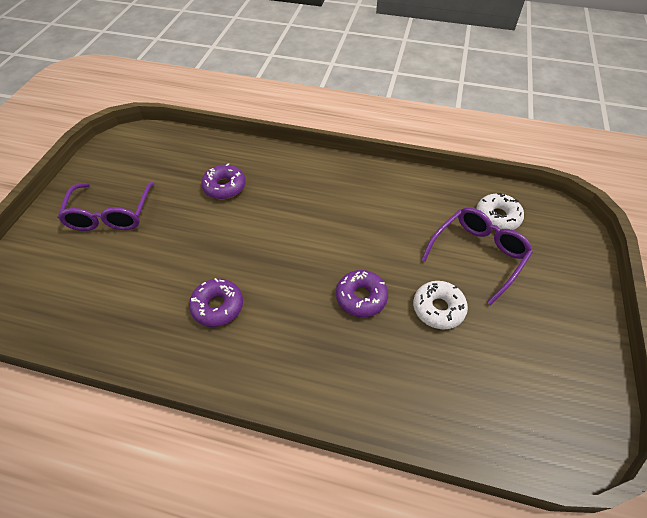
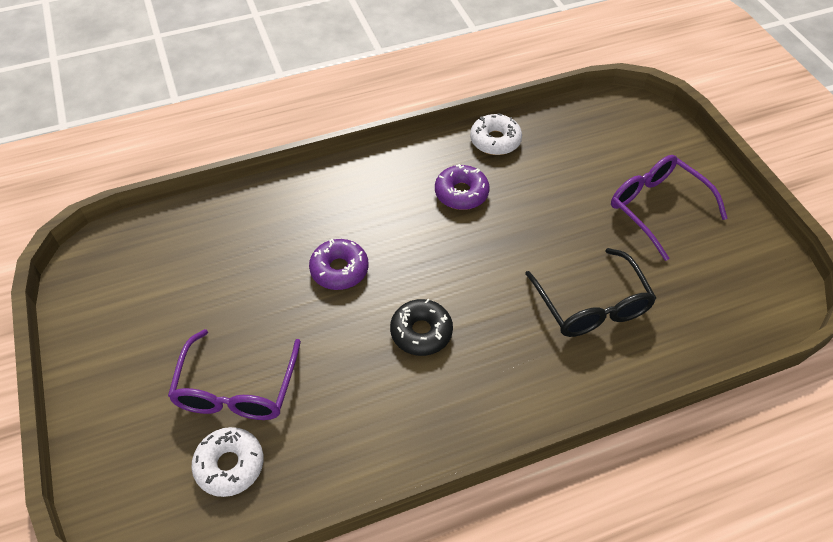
camera: 145 degrees right, 0 degrees up
purple donut [201,163,246,199] -> black glasses [525,248,656,337]
white donut [413,281,468,330] -> white donut moved to [470,114,522,155]
none -> black donut [390,299,453,356]

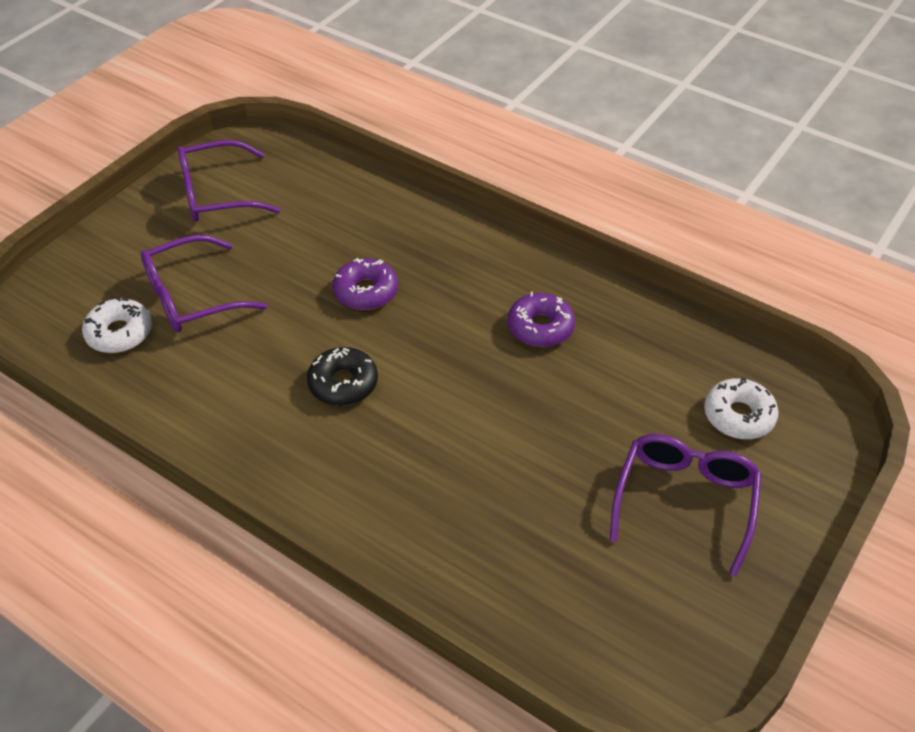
camera: 55 degrees right, 5 degrees down
white donut [470,114,522,155] -> white donut moved to [704,377,779,439]
black glasses [525,248,656,337] -> none
none -> purple glasses [178,140,281,222]

